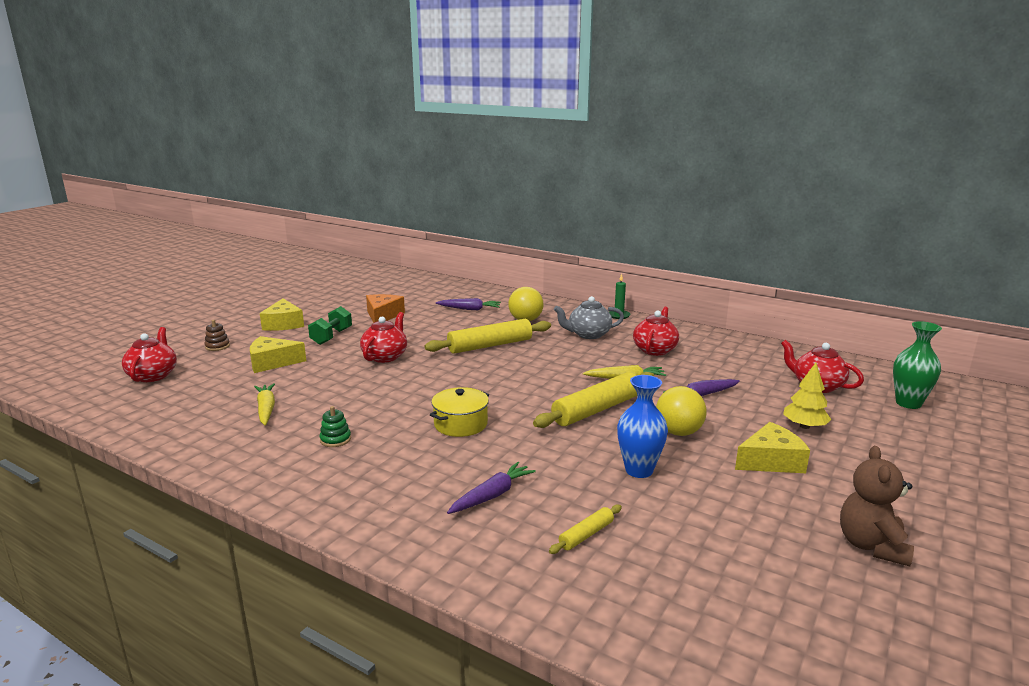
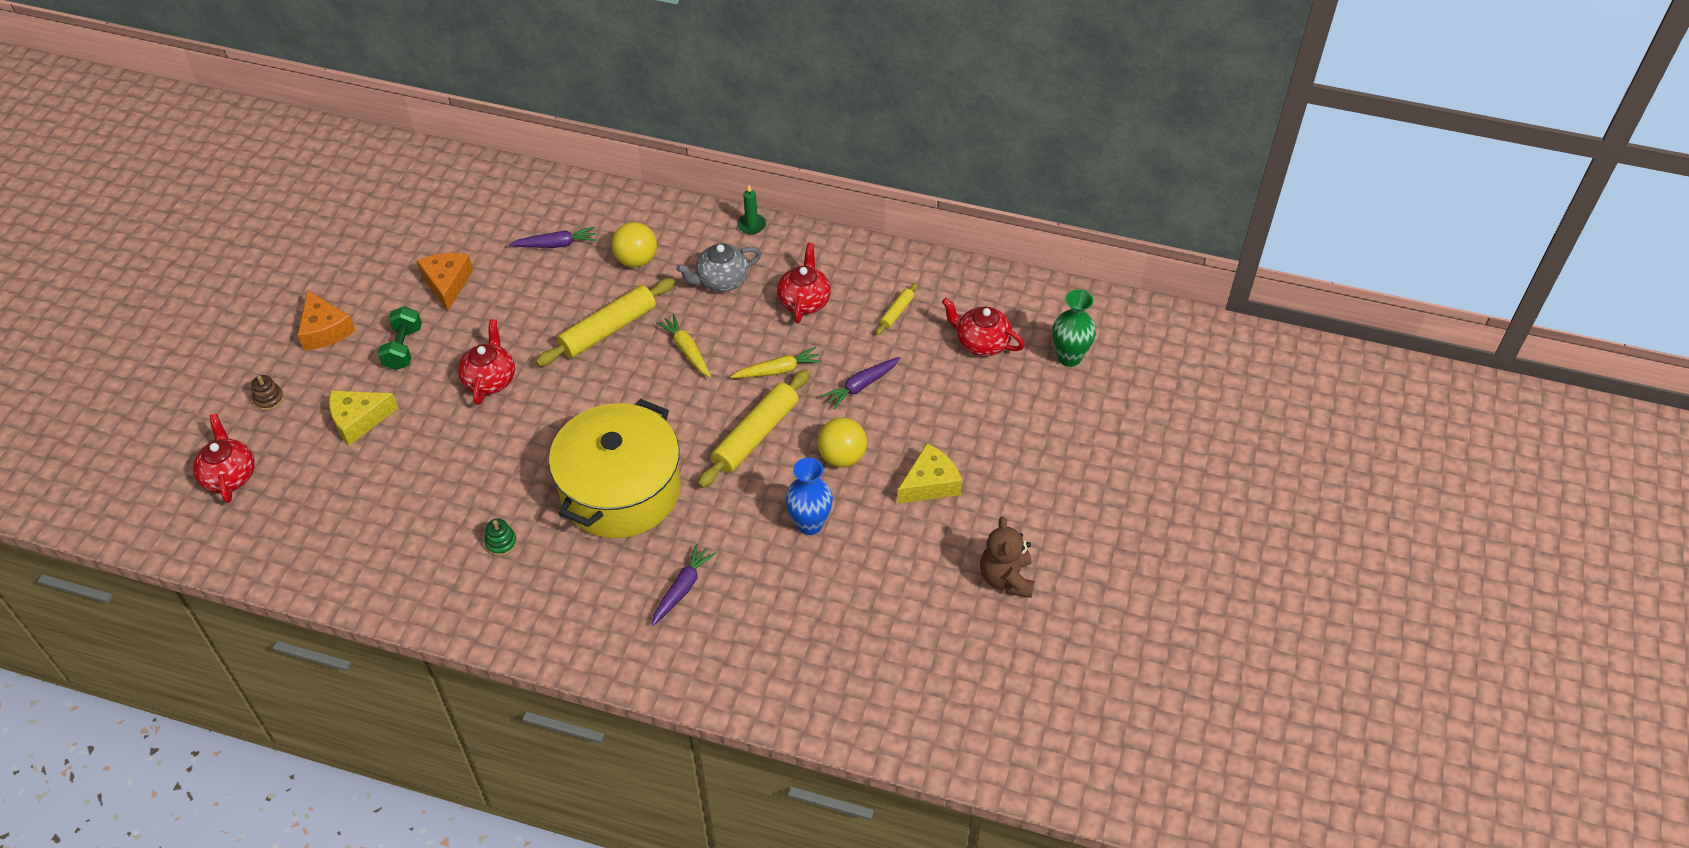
camera: 15 degrees left, 30 degrees up
yellow carrot [254,383,275,425] -> yellow carrot moved to [656,314,711,377]
yellow cheese [260,298,304,331] -> orange cheese [298,290,355,350]
yellow pot [430,387,489,437] -> yellow pot [549,399,681,538], size x2.14
yellow rolling pin [549,505,622,554] -> yellow rolling pin moved to [876,283,918,335]
yellow tree [783,363,832,429] -> none

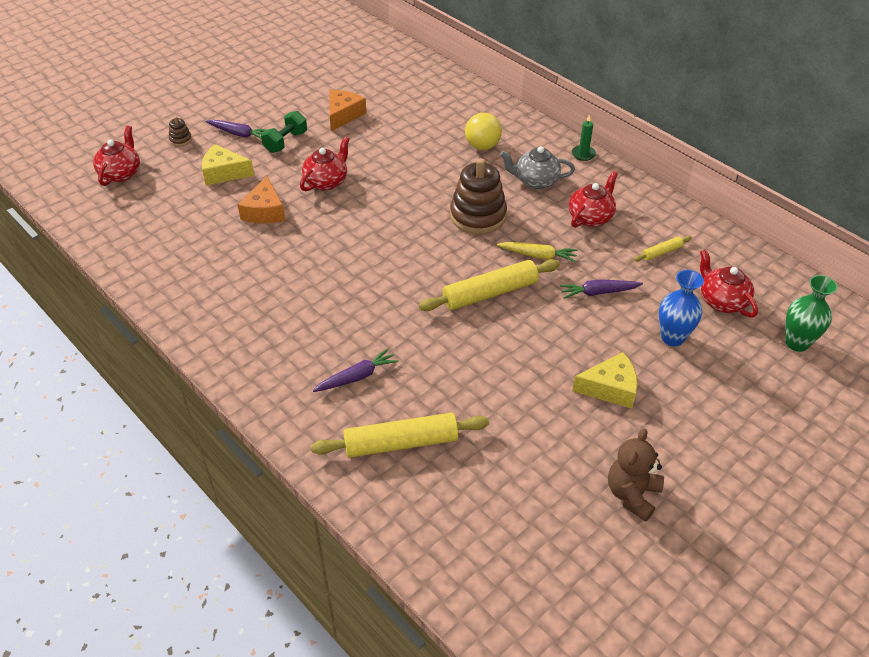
camera: 30 degrees right, 5 degrees down
orange cheese [298,290,355,350] -> orange cheese moved to [237,176,285,224]
green stacking toy [485,518,517,556] -> none
purple carrot [509,227,596,248] -> purple carrot moved to [205,120,265,139]
yellow rolling pin [536,278,675,366] -> yellow rolling pin moved to [311,413,489,458]
yellow pot [549,399,681,538] -> none
yellow carrot [656,314,711,377] -> brown stacking toy [450,158,507,234]
blue vase [785,458,833,535] -> blue vase moved to [659,270,704,346]
yellow ball [817,418,867,467] -> none

